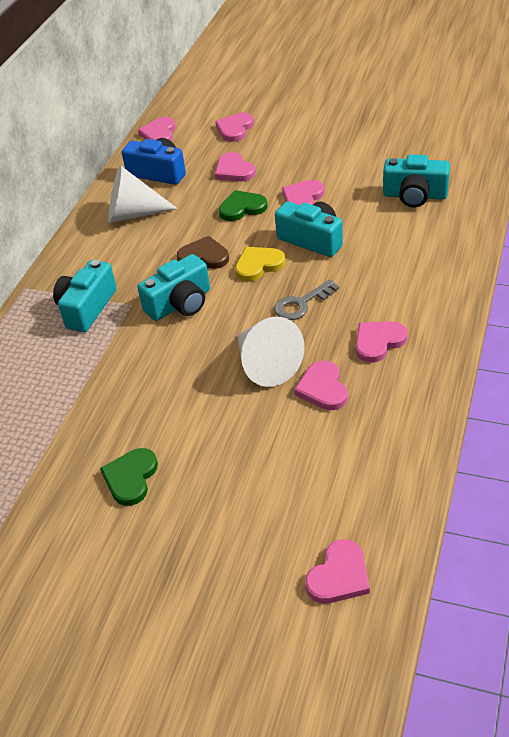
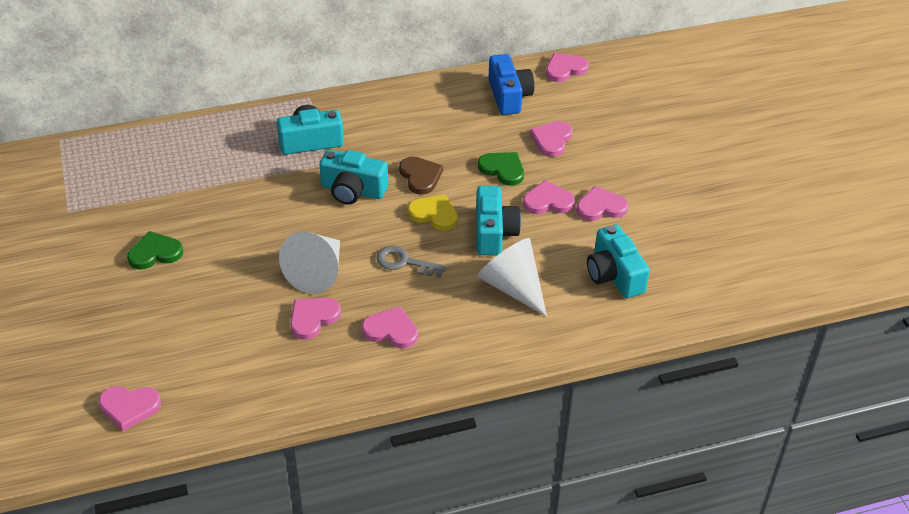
camera: 50 degrees right, 0 degrees up
white cone [108,165,178,223] -> white cone moved to [477,238,547,317]
pink heart [215,113,254,142] -> pink heart moved to [577,186,629,221]

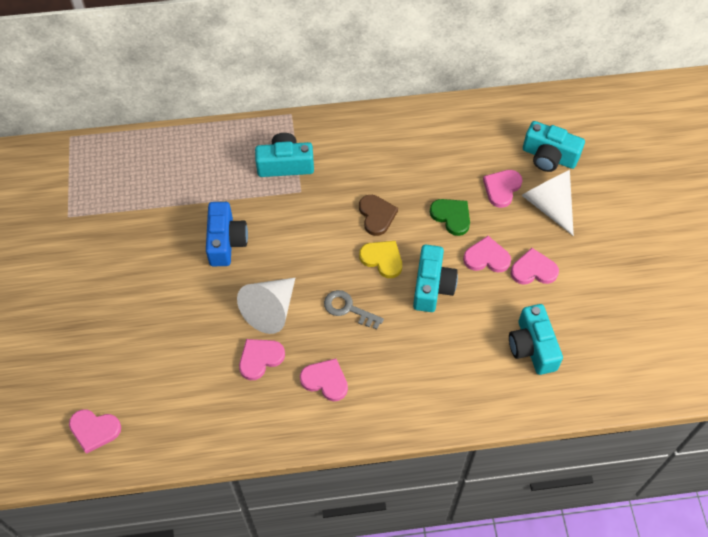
camera: 10 degrees right, 15 degrees up
green heart [127,231,183,270] -> none
turquoise camera [319,150,388,205] -> turquoise camera moved to [523,121,585,172]
white cone [477,238,547,317] -> white cone moved to [521,170,574,236]
blue camera [488,54,534,115] -> blue camera moved to [206,202,248,266]
pink heart [546,53,589,82] -> none

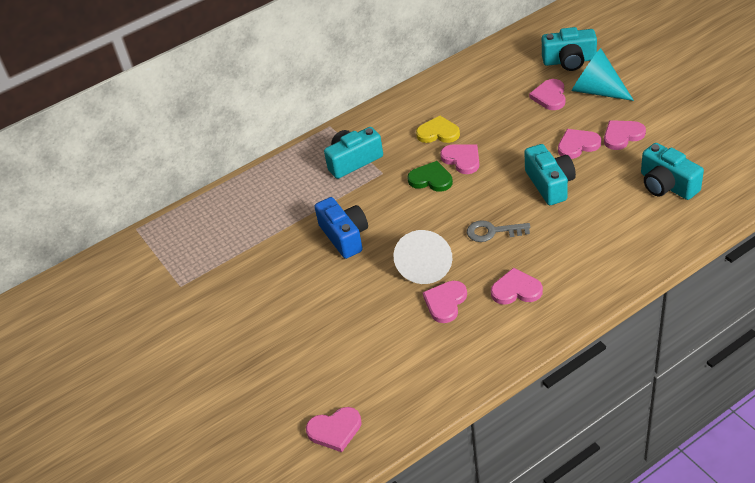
camera: 20 degrees left, 15 degrees down
brown heart [359,195,398,236] -> pink heart [440,144,479,174]
yellow heart [359,241,402,278] -> yellow heart moved to [416,116,460,143]
green heart [430,199,470,236] -> green heart moved to [407,161,453,192]
white cone [521,170,574,236] -> turquoise cone [572,48,634,101]

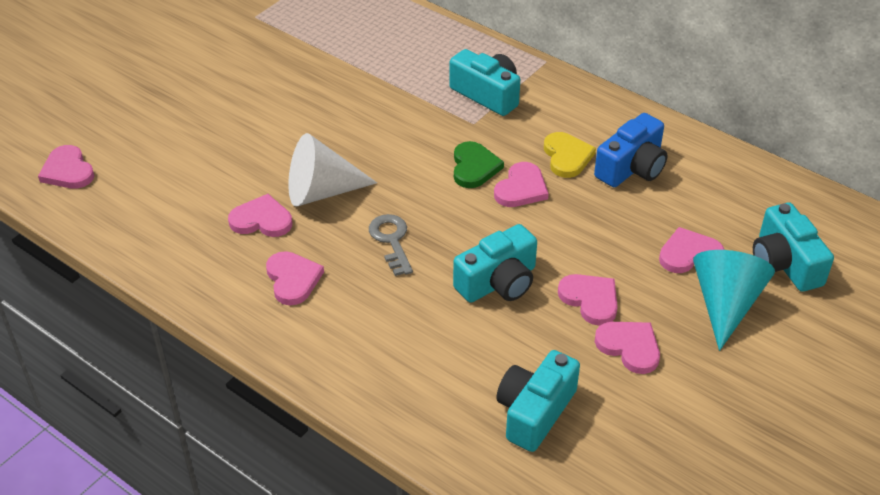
camera: 65 degrees right, 0 degrees up
blue camera [314,197,368,259] -> blue camera moved to [594,113,668,187]

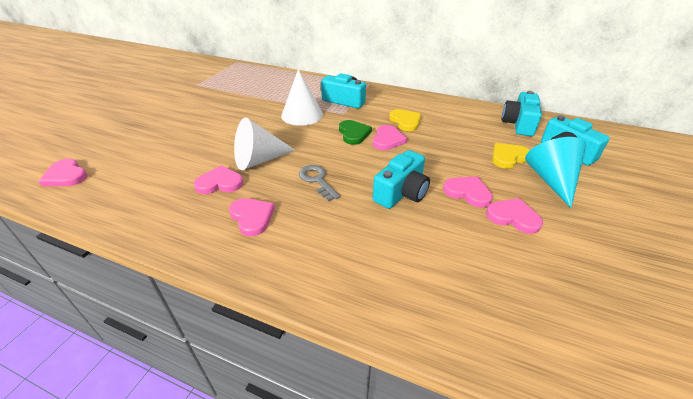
camera: 15 degrees left, 5 degrees down
turquoise camera [496,350,580,452] -> turquoise camera moved to [501,91,542,136]
blue camera [594,113,668,187] -> none
pink heart [659,227,724,273] -> yellow heart [492,143,530,169]
none -> white cone [281,69,323,126]

